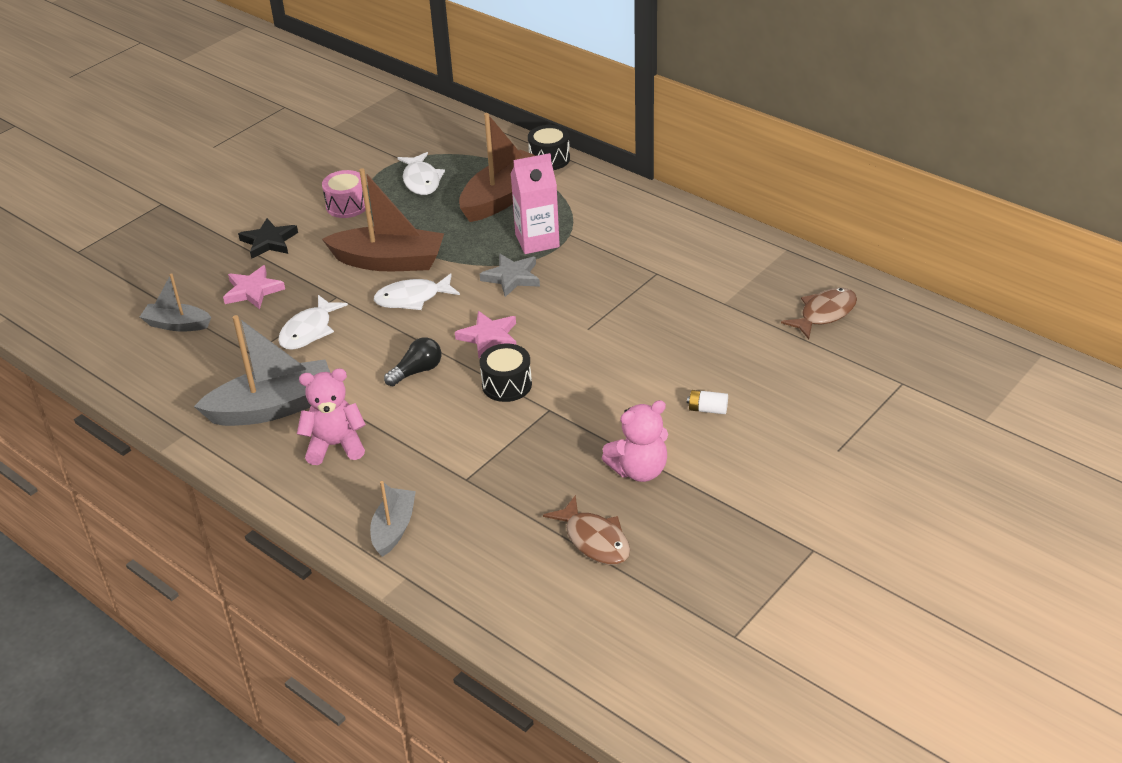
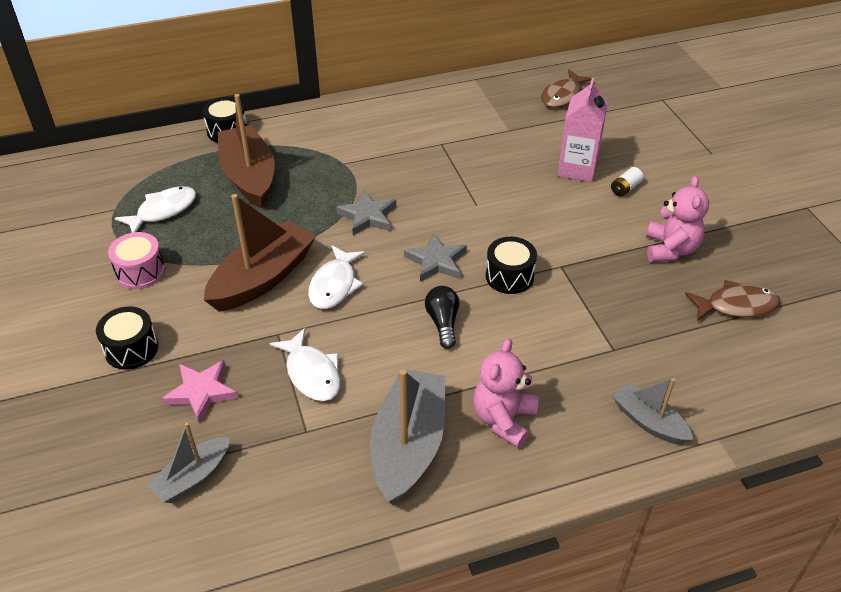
camera: 60 degrees left, 5 degrees up
black star [238,218,298,259] -> black drum [96,306,158,370]
white fish [398,152,445,195] -> white fish turned 60 degrees counterclockwise [115,186,196,233]
pink star [455,311,516,358] -> grey star [404,233,467,282]
pink carton [510,153,560,254] -> pink carton moved to [558,78,608,182]
brown fish [781,288,857,339] -> brown fish turned 135 degrees counterclockwise [541,69,592,108]

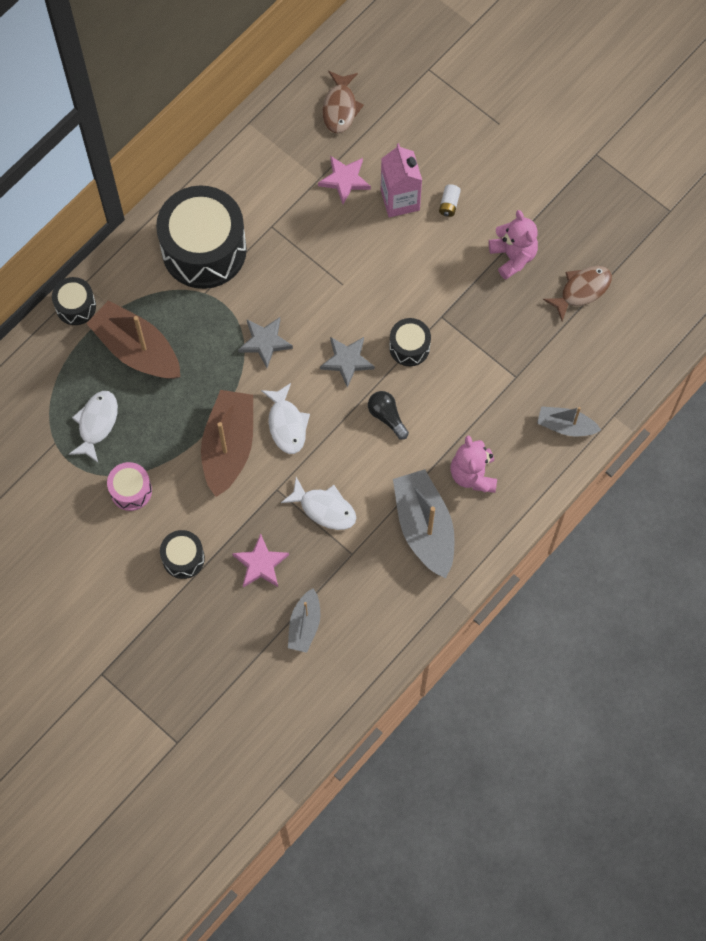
camera: 30 degrees left, 25 degrees up
none -> black drum [156,185,247,289]
none -> pink star [318,156,371,204]

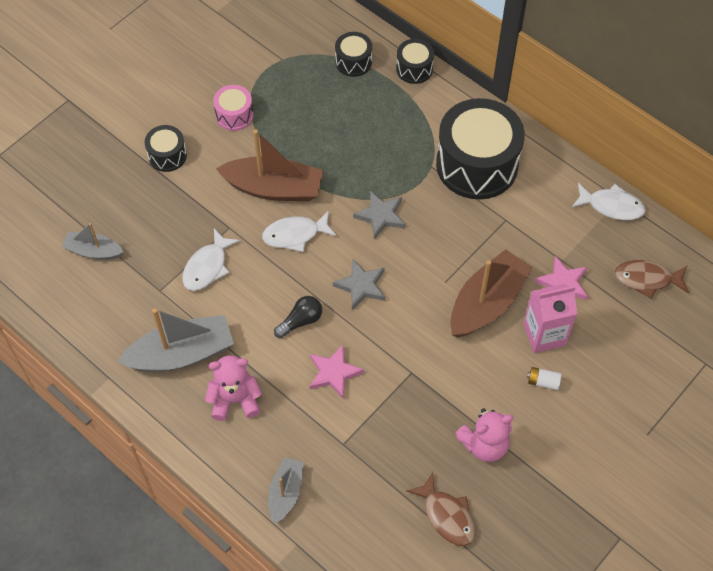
camera: 90 degrees right, 10 degrees down
white fish [69,391,118,463] -> white fish moved to [572,183,646,220]
brown boat [86,300,180,379] -> brown boat moved to [450,249,533,337]
pink star [232,534,289,587] -> pink star moved to [310,345,364,399]
black drum [389,318,431,366] -> black drum moved to [335,32,372,77]

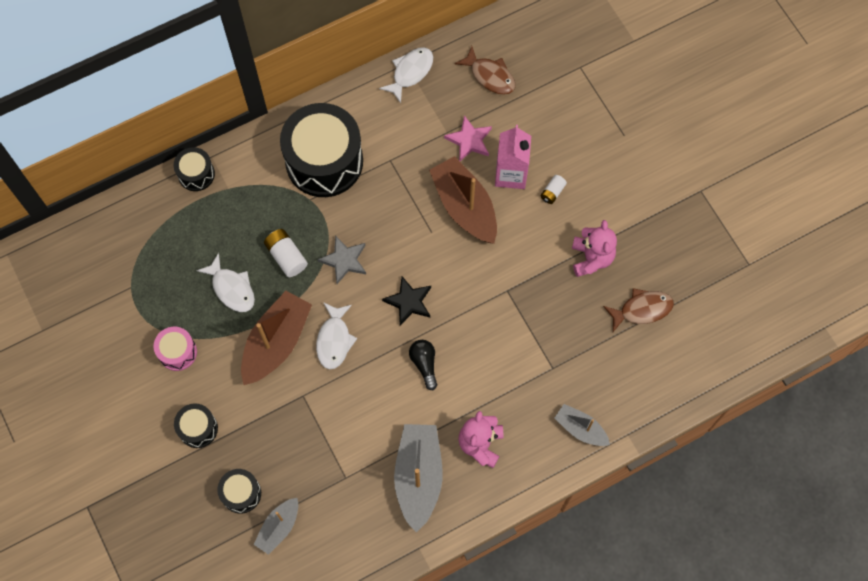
camera: 70 degrees left, 10 degrees up
white fish [182,229,240,291] -> white fish moved to [196,253,255,312]
pink star [310,345,364,399] -> none
grey star [333,259,385,309] -> black star [382,276,431,325]
black drum [335,32,372,77] -> black drum moved to [217,469,261,514]
brown fish [614,260,689,299] -> brown fish turned 75 degrees counterclockwise [455,46,515,95]
none -> white battery [264,229,308,277]

